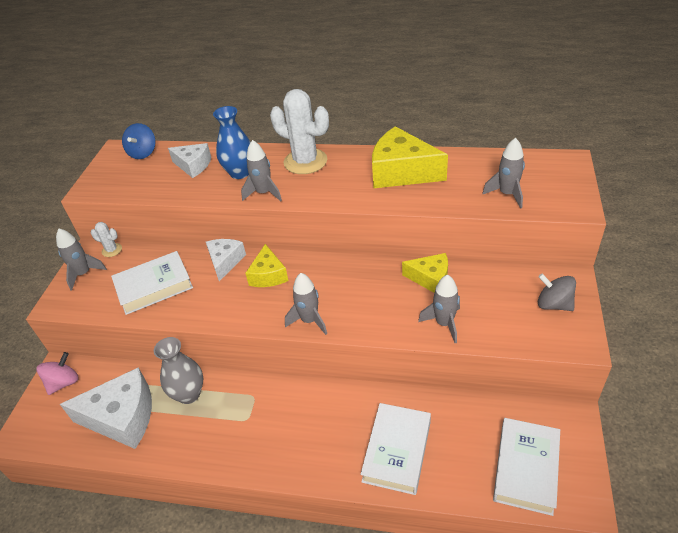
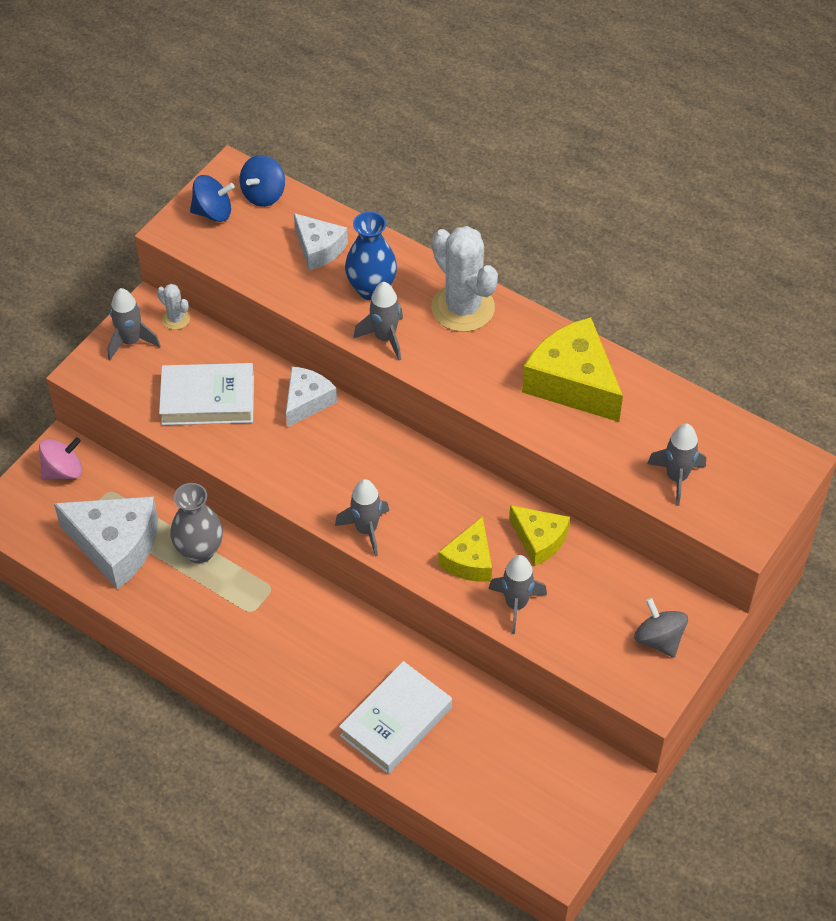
camera: 20 degrees right, 10 degrees up
yellow cheese [245,244,288,287] -> yellow cheese moved to [438,516,492,582]
white book [493,418,560,516] -> none
none -> blue spinning top [190,175,235,222]

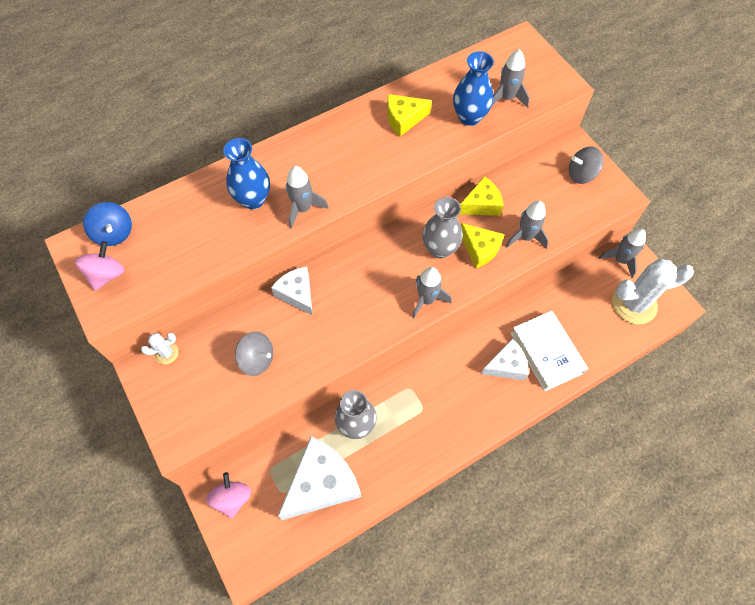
camera: 65 degrees left, 10 degrees up
grey rocket [107,288,161,360] -> grey rocket moved to [599,228,646,278]
white book [159,363,254,425] -> grey spinning top [235,332,273,376]
blue spinning top [190,175,235,222] -> pink spinning top [75,241,124,291]
white cheese [294,213,348,270] -> white cheese moved to [481,338,529,381]
white cactus [432,226,498,332] -> white cactus moved to [612,259,694,324]
yellow cheese [522,317,623,422] -> yellow cheese [387,94,432,137], size x0.59
none -> grey vase [422,197,463,258]
none -> blue vase [453,51,494,126]

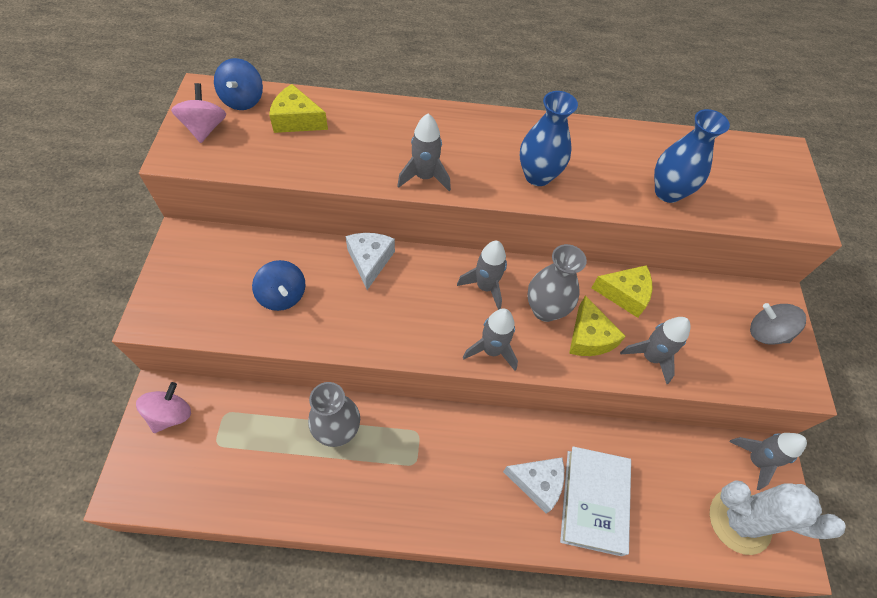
camera: 30 degrees right, 5 degrees down
pink spinning top [75,241,124,291] -> pink spinning top turned 60 degrees counterclockwise [171,83,226,143]
white cactus [141,332,179,364] -> none
blue vase [223,138,270,209] -> blue vase moved to [520,91,578,186]
grey spinning top [235,332,273,376] -> blue spinning top [252,260,305,311]
white cheese [278,436,361,520] -> none
yellow cheese [387,94,432,137] -> yellow cheese moved to [269,84,328,133]
grey rocket [492,49,529,108] -> grey rocket moved to [457,241,507,310]

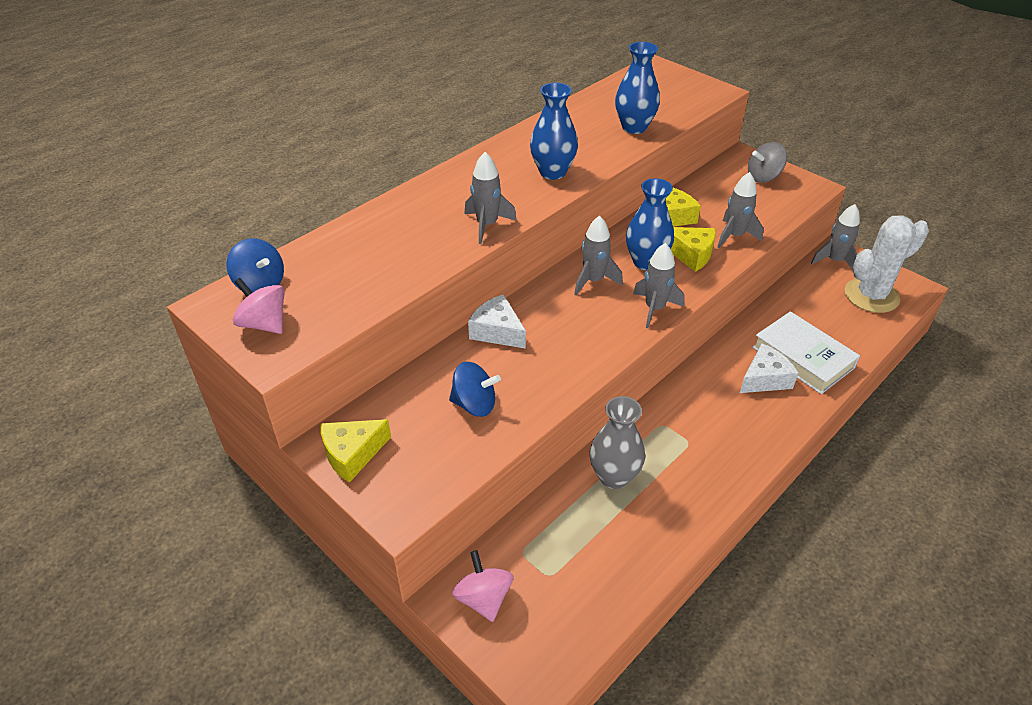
camera: 45 degrees left, 15 degrees down
yellow cheese [269,84,328,133] -> yellow cheese moved to [321,419,391,483]
grey vase [527,244,587,322] -> blue vase [626,178,674,270]

